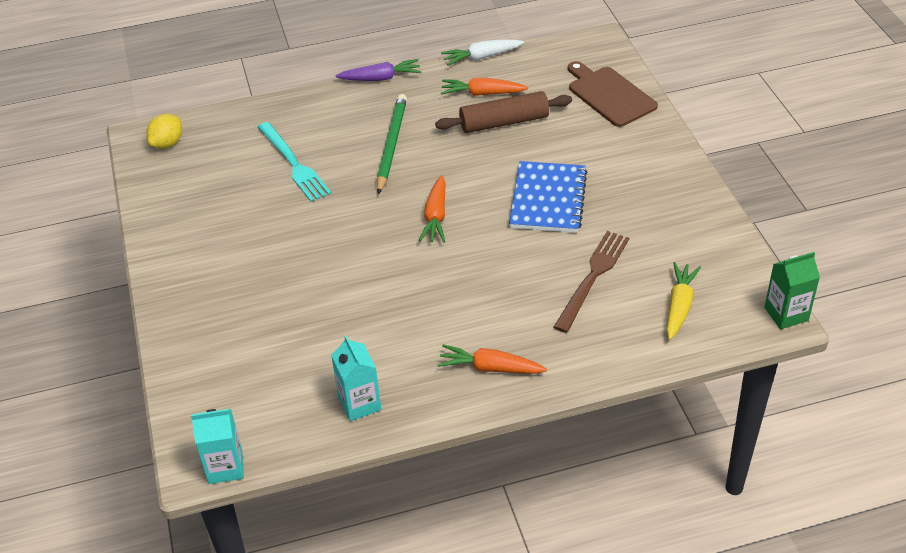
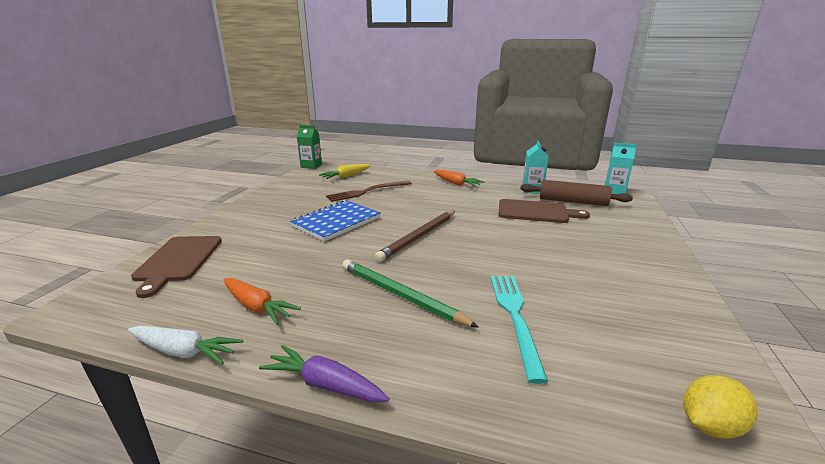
camera: 150 degrees left, 20 degrees down
green pencil [377,94,407,194] -> green pencil turned 90 degrees clockwise [342,259,479,328]
orange carrot [419,175,446,242] -> brown pencil [374,211,455,262]
brown rolling pin [435,91,572,133] -> brown rolling pin moved to [521,180,633,206]
none -> brown cutting board [498,199,590,223]

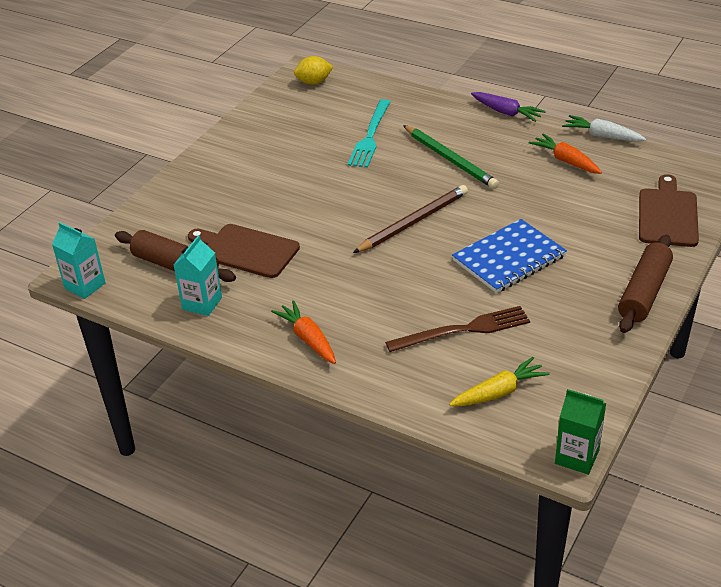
camera: 165 degrees left, 15 degrees up
none -> brown rolling pin [618,235,673,333]

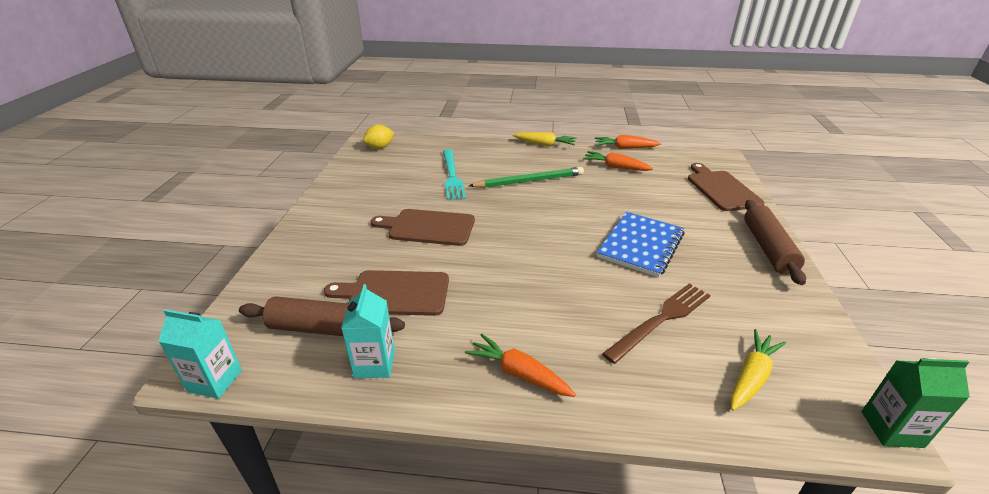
camera: 25 degrees left, 5 degrees down
brown pencil [353,185,468,253] -> none
green pencil [403,125,499,189] -> green pencil turned 45 degrees counterclockwise [469,167,584,188]
purple carrot [471,92,546,122] -> yellow carrot [513,132,576,146]
white carrot [562,115,646,142] -> orange carrot [595,135,661,149]
none -> brown cutting board [370,209,475,246]

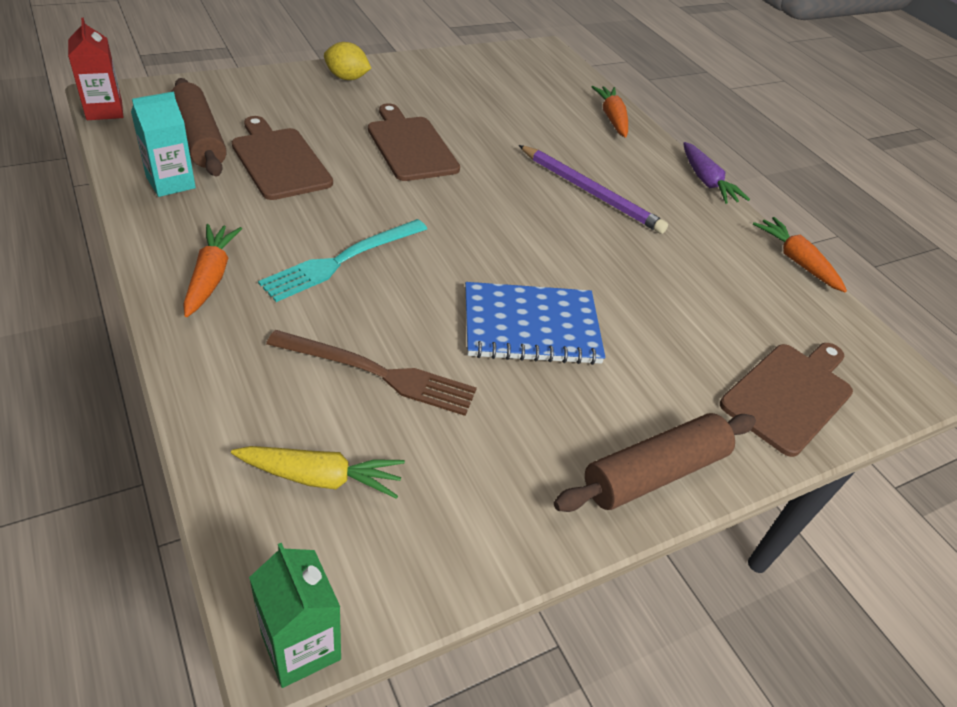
camera: 50 degrees right, 10 degrees up
turquoise carton [158,309,242,399] -> red carton [68,18,123,120]
yellow lemon [363,125,394,149] -> yellow lemon moved to [324,42,371,80]
turquoise fork [443,149,466,200] -> turquoise fork moved to [258,219,427,302]
green pencil [469,167,584,188] -> purple pencil [519,145,668,234]
yellow carrot [513,132,576,146] -> purple carrot [683,142,750,204]
orange carrot [583,151,653,171] -> orange carrot moved to [592,86,628,138]

